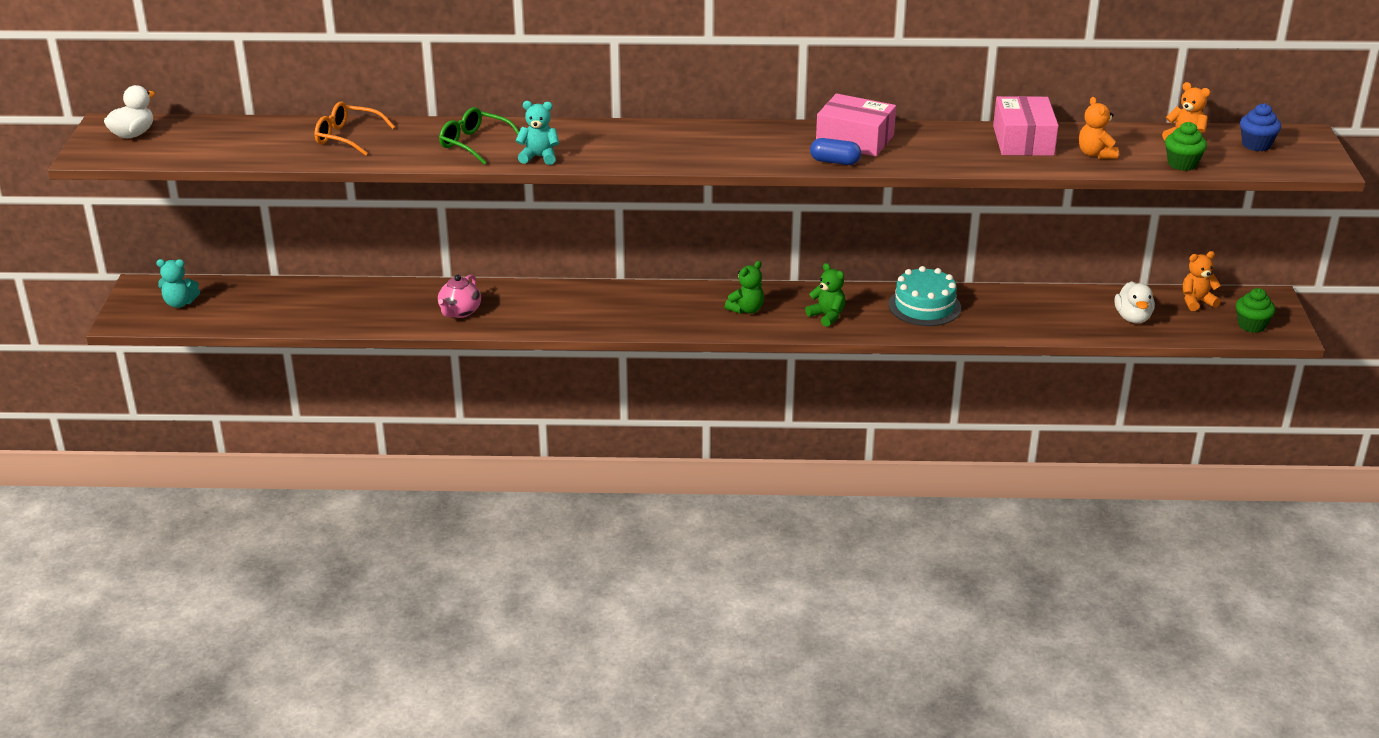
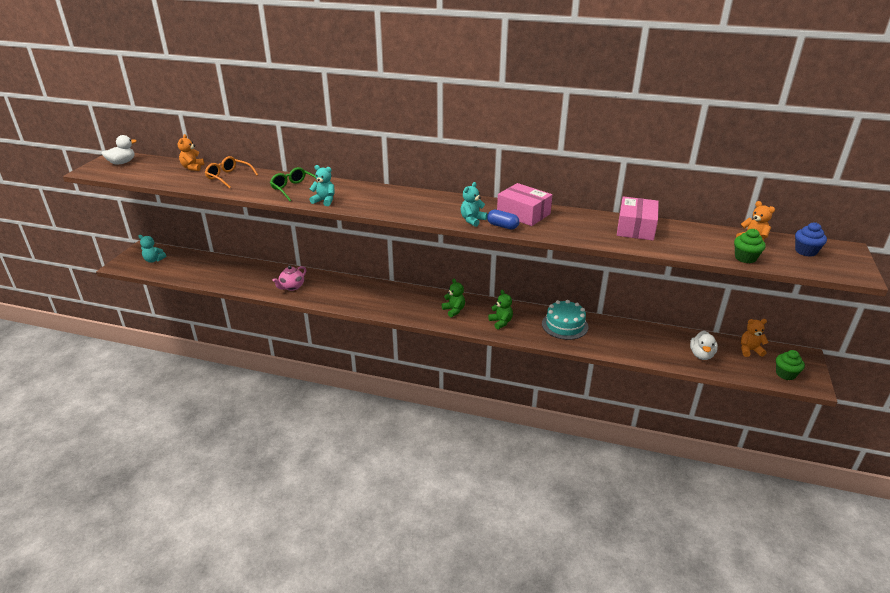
camera: 15 degrees right, 0 degrees up
green teddy bear [725,261,764,314] -> green teddy bear turned 90 degrees counterclockwise [442,279,465,317]
orange teddy bear [1079,97,1119,159] -> orange teddy bear moved to [178,134,204,171]
none -> turquoise teddy bear [461,182,488,227]

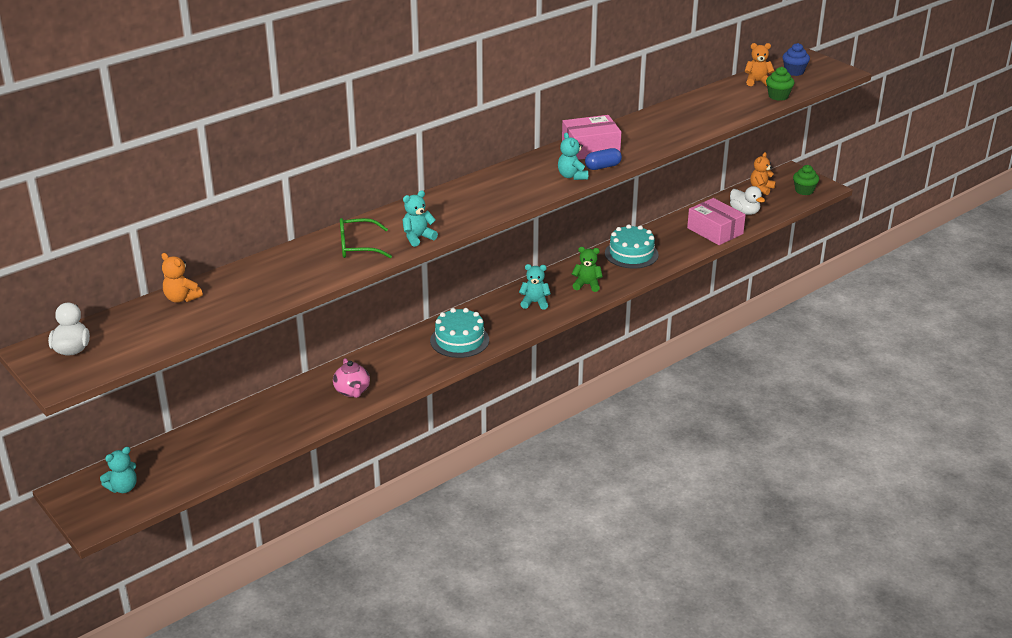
camera: 55 degrees left, 0 degrees up
orange glasses [205,156,258,189] -> none
green teddy bear [442,279,465,317] -> turquoise teddy bear [519,264,551,310]
pink box [617,197,659,240] -> pink box moved to [687,198,746,245]
none -> turquoise cake [430,308,489,358]

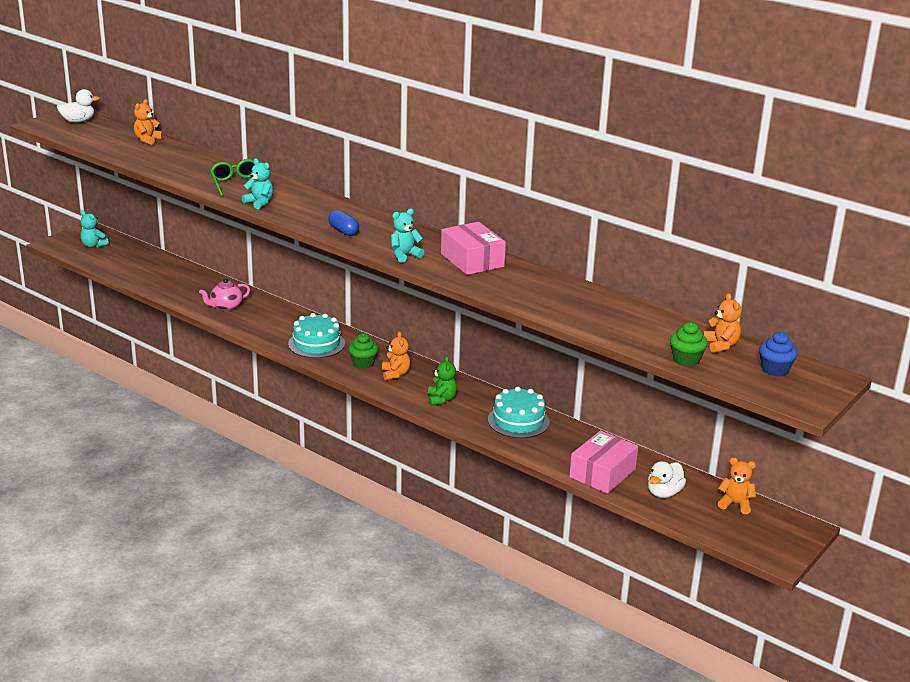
camera: 75 degrees right, 5 degrees down
turquoise teddy bear [519,264,551,310] -> orange teddy bear [382,331,411,380]
blue capsule [585,148,622,170] -> blue capsule moved to [328,210,359,236]
green cupcake [793,165,819,195] -> green cupcake moved to [348,333,378,369]

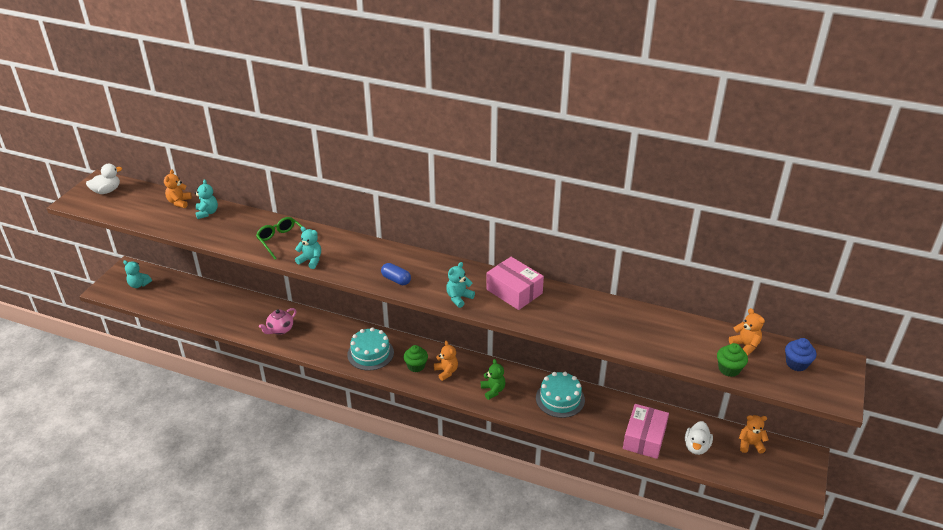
camera: 15 degrees left, 10 degrees up
none -> turquoise teddy bear [194,179,218,219]

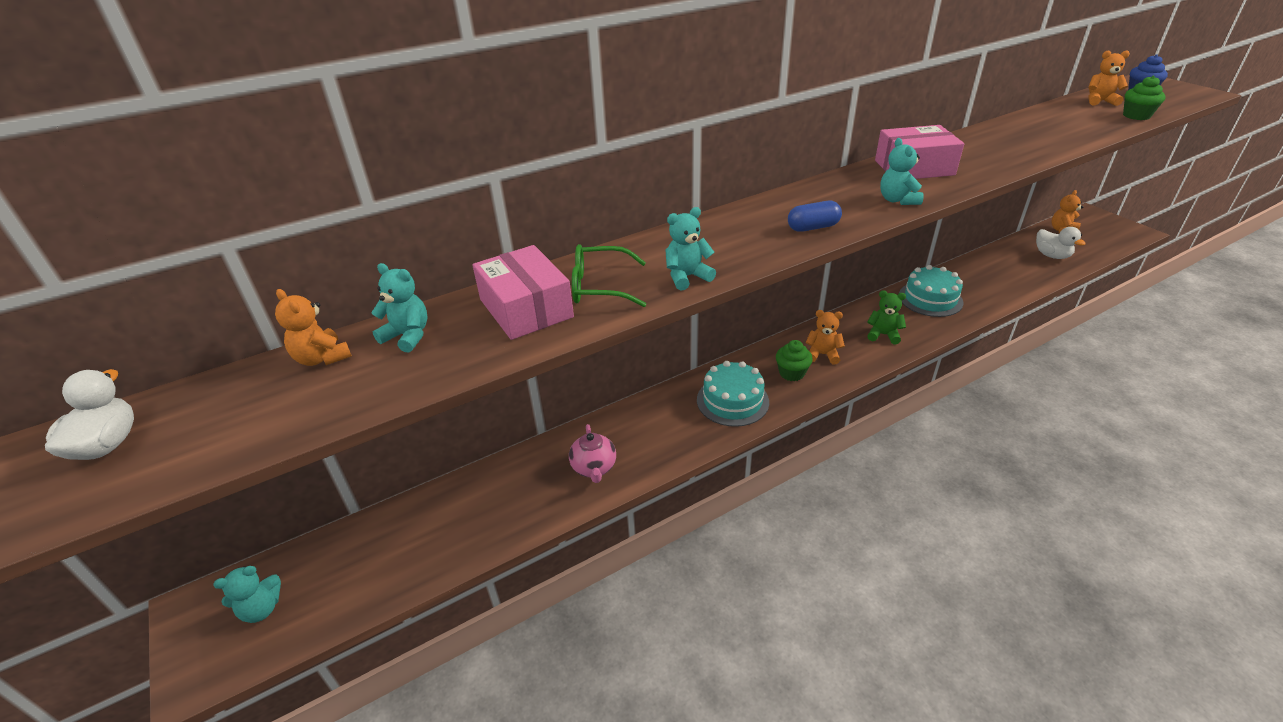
camera: 50 degrees left, 0 degrees up
pink box [623,404,669,459] -> pink box moved to [472,245,574,340]

